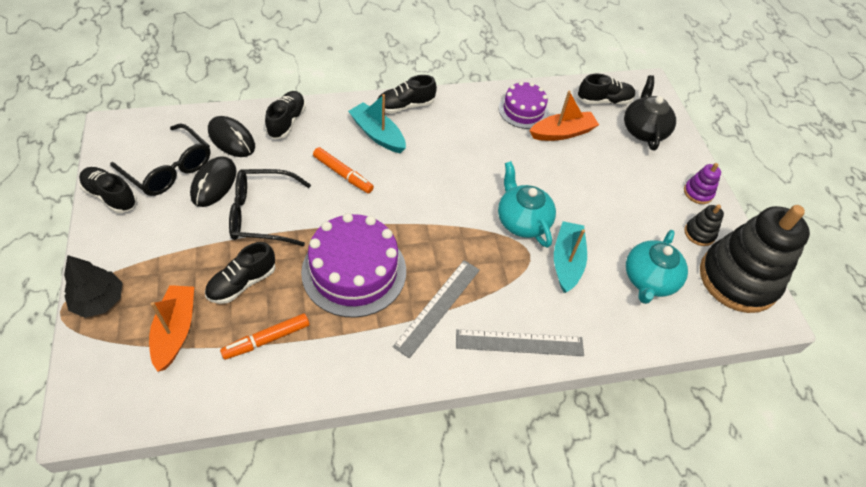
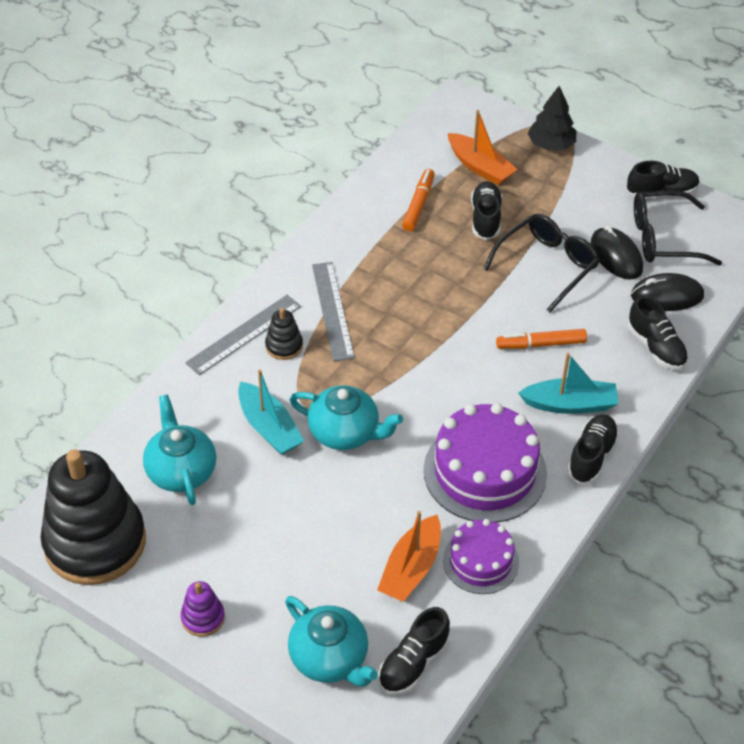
camera: 140 degrees right, 5 degrees down
purple cake [301,213,406,318] -> purple cake moved to [424,403,547,523]
black teapot [624,75,676,151] -> turquoise teapot [285,596,378,687]
black stacking toy [684,204,724,246] -> black stacking toy moved to [265,308,303,360]

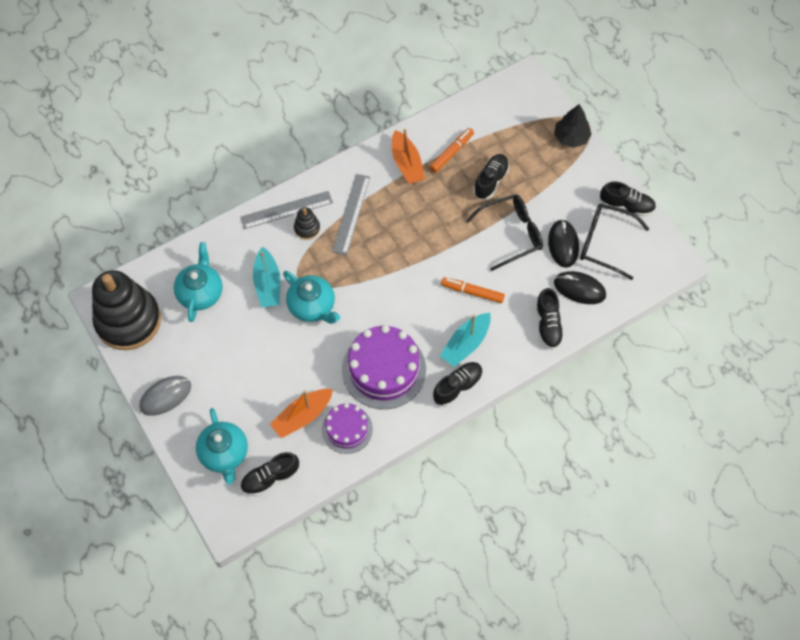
camera: 25 degrees right, 15 degrees up
purple stacking toy [181,581,225,637] -> grey mouse [139,376,191,416]
orange boat [448,110,518,185] -> orange boat moved to [392,129,425,184]
turquoise boat [518,353,618,414] -> turquoise boat turned 105 degrees clockwise [440,313,491,367]

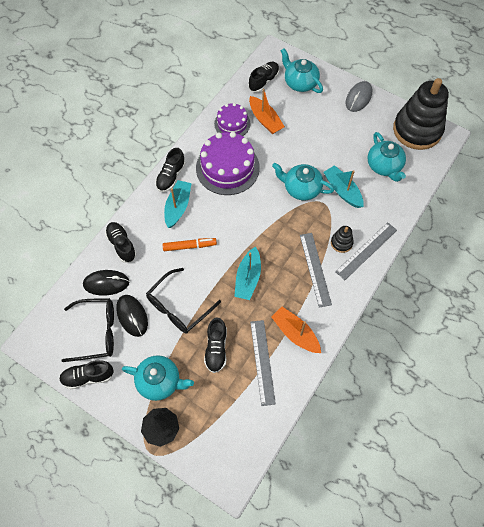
camera: 155 degrees right, 0 degrees up
orange boat [270,389,333,438] -> orange boat turned 120 degrees clockwise [249,89,285,134]
orange marker [430,128,474,173] -> grey ruler [250,320,276,406]
none -> turquoise teapot [122,355,194,401]
none -> turquoise boat [234,247,261,300]

